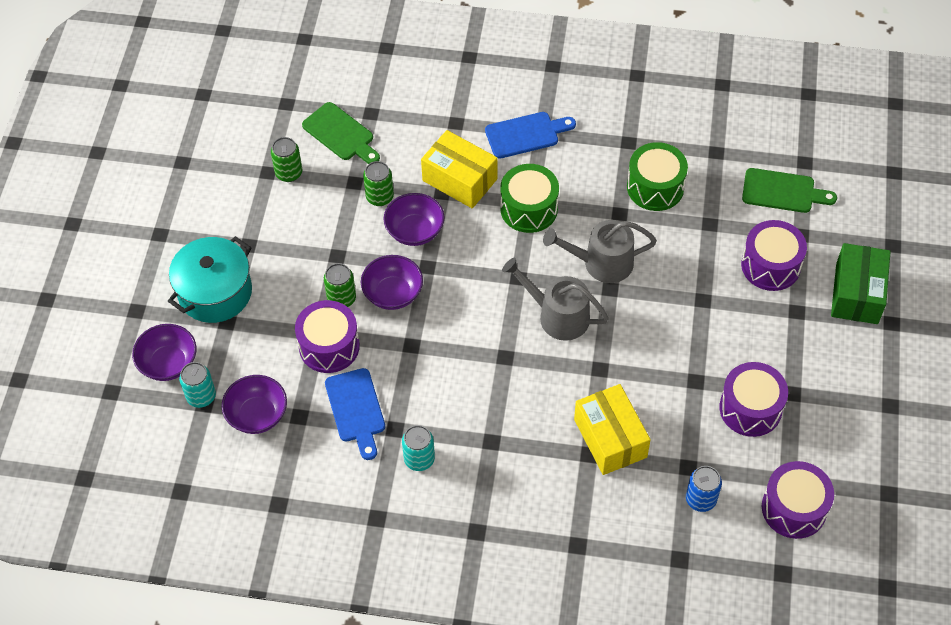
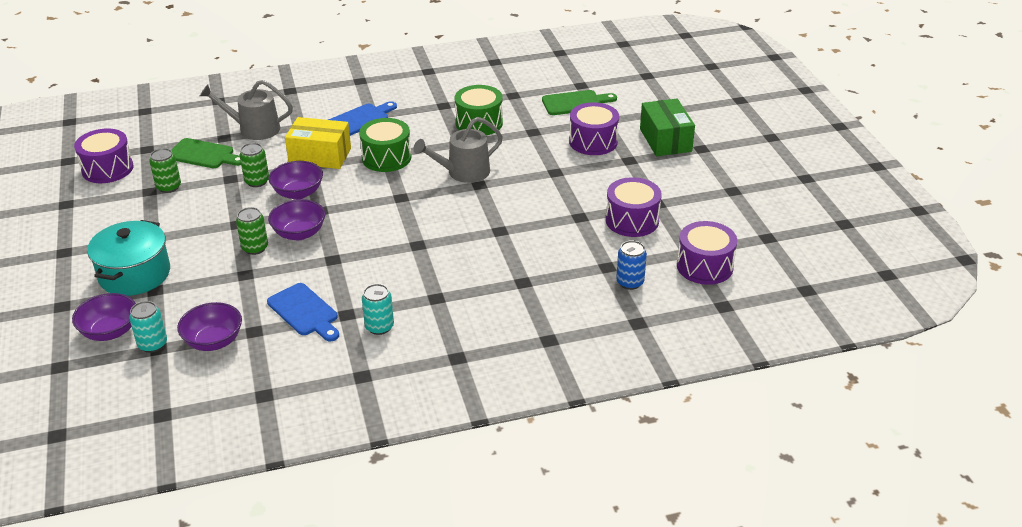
camera: 25 degrees left, 20 degrees down
purple drum [295,300,360,373] -> purple drum moved to [74,129,133,183]
grey watering can [502,258,609,341] -> grey watering can moved to [200,80,293,140]
yellow box [574,384,651,475] -> none

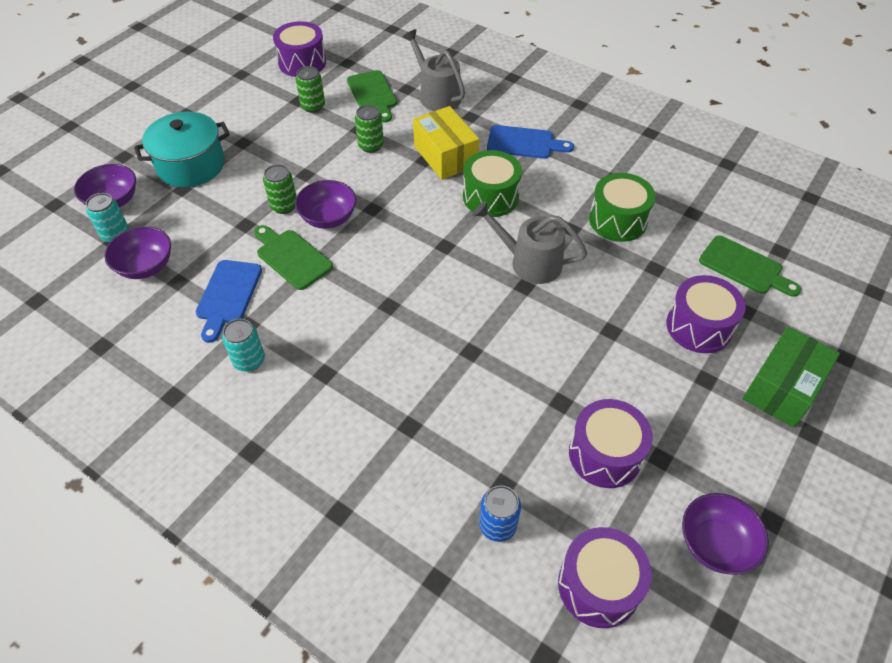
camera: 50 degrees right, 15 degrees up
purple bowl [269,161,323,199] -> purple bowl moved to [682,493,769,575]
none -> green cutting board [254,225,333,290]

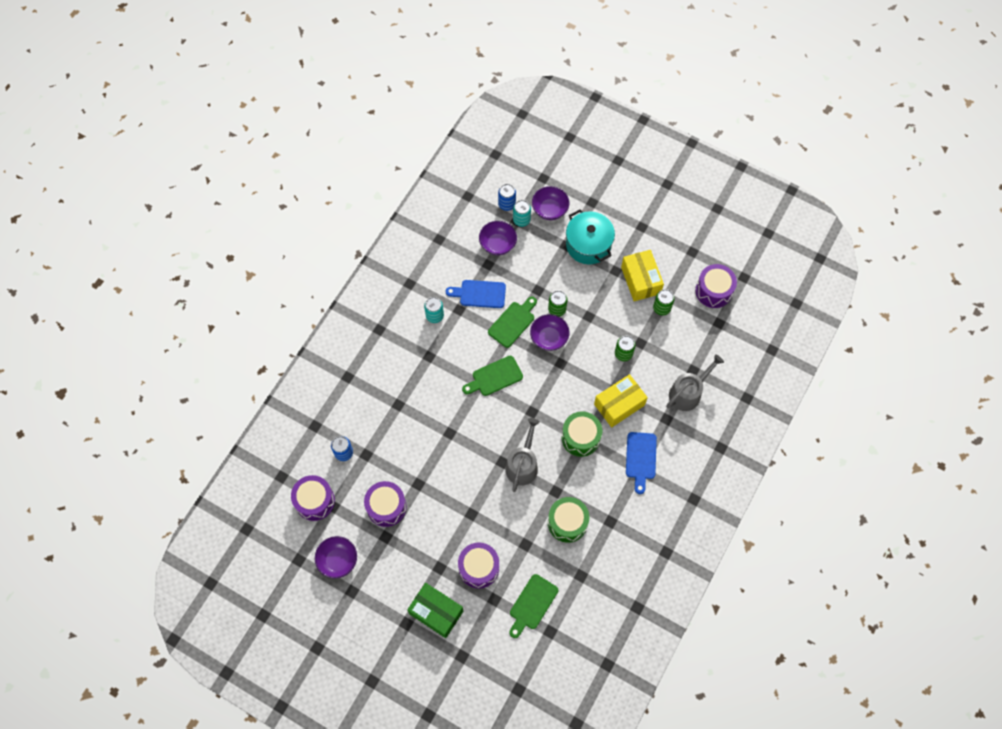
camera: 85 degrees right, 15 degrees up
green cutting board [347,70,397,123] -> green cutting board moved to [462,356,523,396]
none -> blue can [498,184,516,211]
none -> yellow box [621,250,664,301]

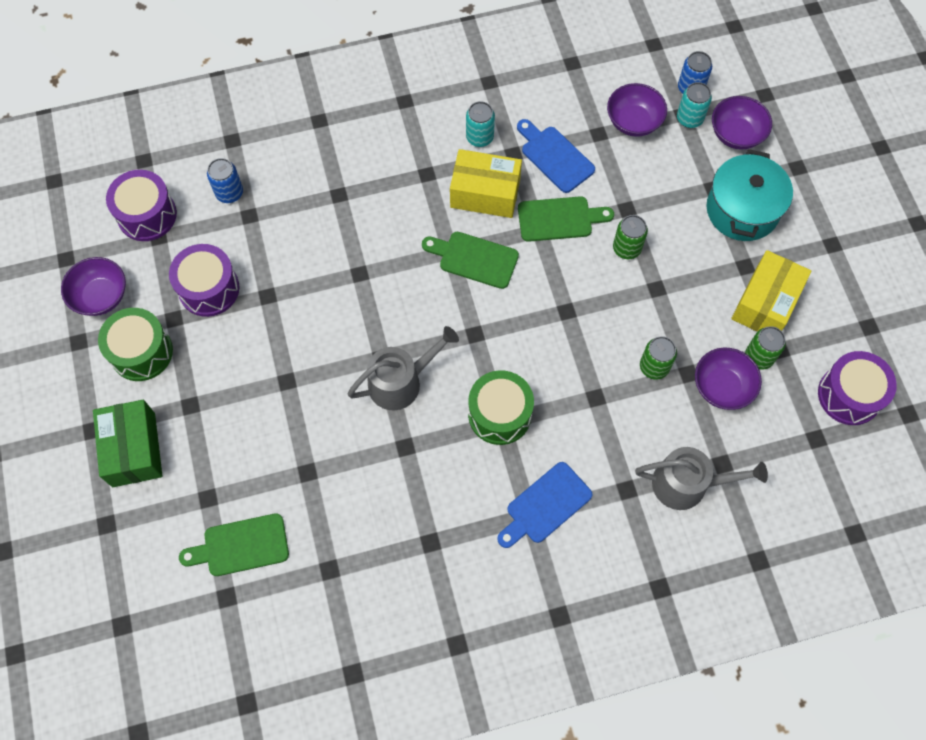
camera: 45 degrees right, 0 degrees up
purple drum [458,543,499,588] -> none
purple bowl [530,314,570,351] -> purple bowl moved to [695,348,762,410]
green drum [548,497,589,543] -> green drum moved to [98,308,173,381]
yellow box [594,374,648,427] -> yellow box moved to [450,149,522,218]

